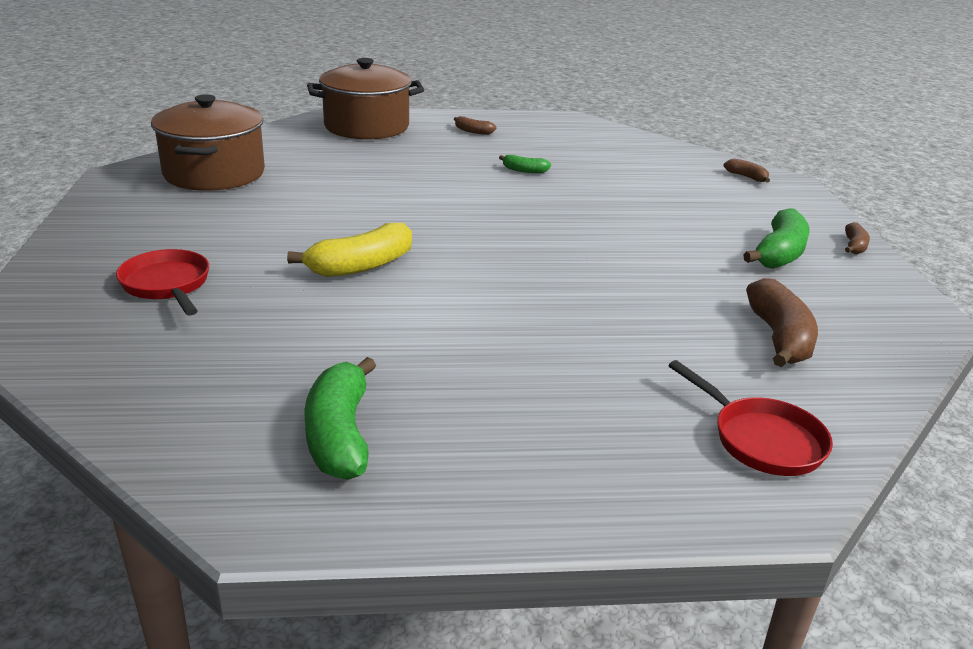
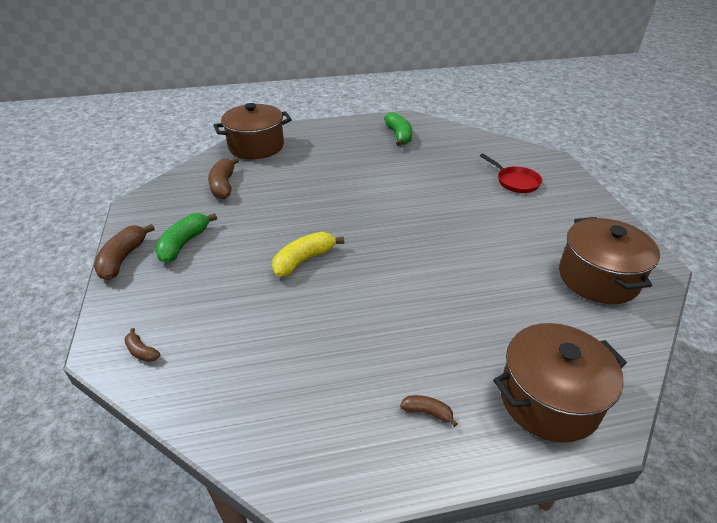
camera: 175 degrees right, 10 degrees up
yellow banana [287,223,412,277] -> yellow banana moved to [272,232,344,277]
green banana [499,155,551,173] -> none
red pan [668,360,833,476] -> brown pot [213,103,292,159]
brown banana [845,222,870,254] -> brown banana [94,224,155,280], size x1.92

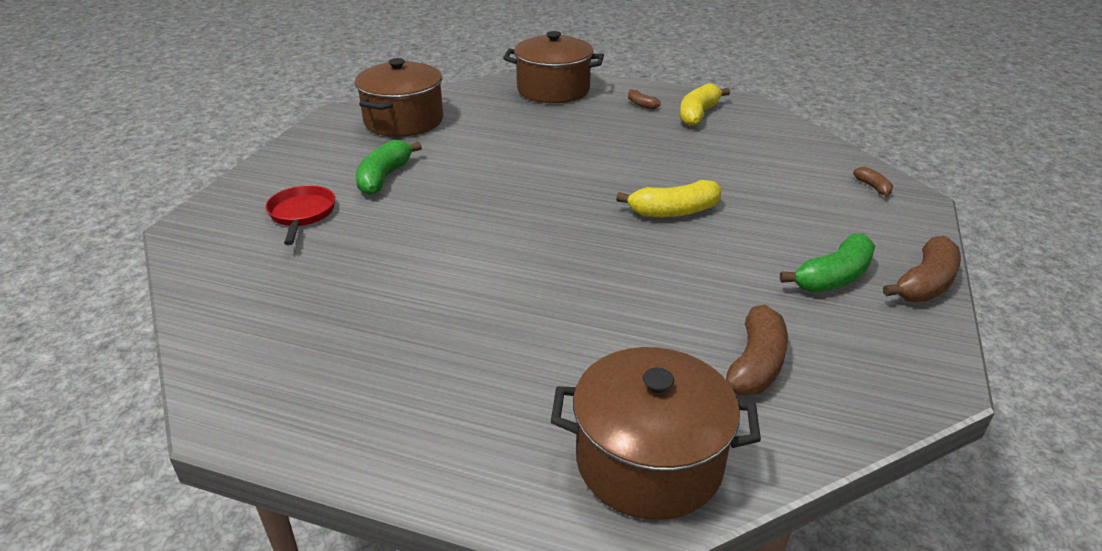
camera: 150 degrees left, 5 degrees down
green banana [384,112,412,146] -> green banana moved to [356,140,422,195]
none -> yellow banana [680,83,730,126]

